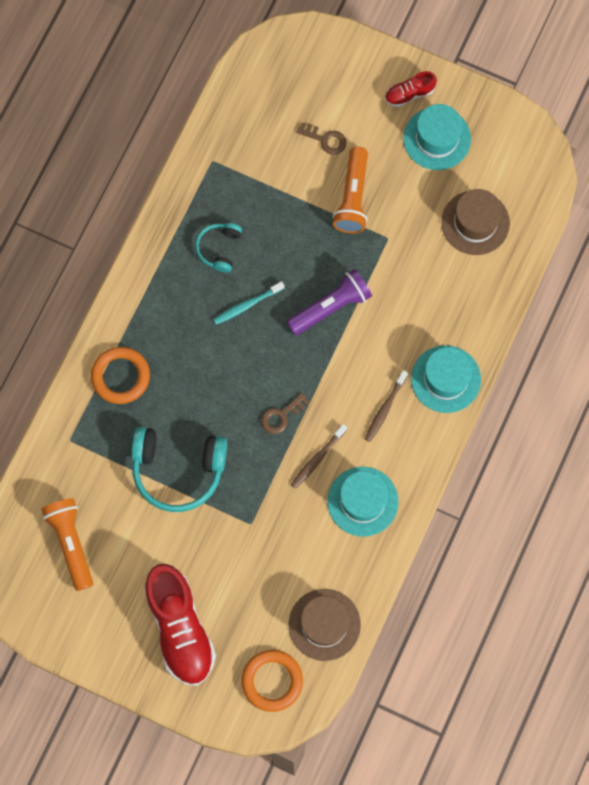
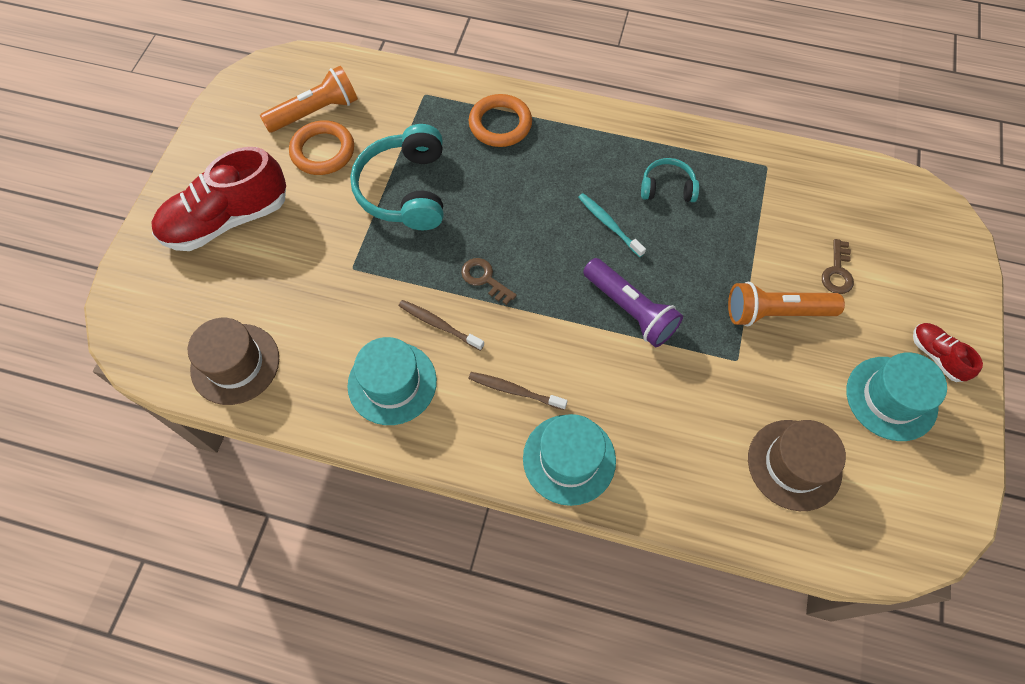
camera: 80 degrees right, 10 degrees down
orange ring [241,650,303,712] -> orange ring moved to [289,120,354,175]

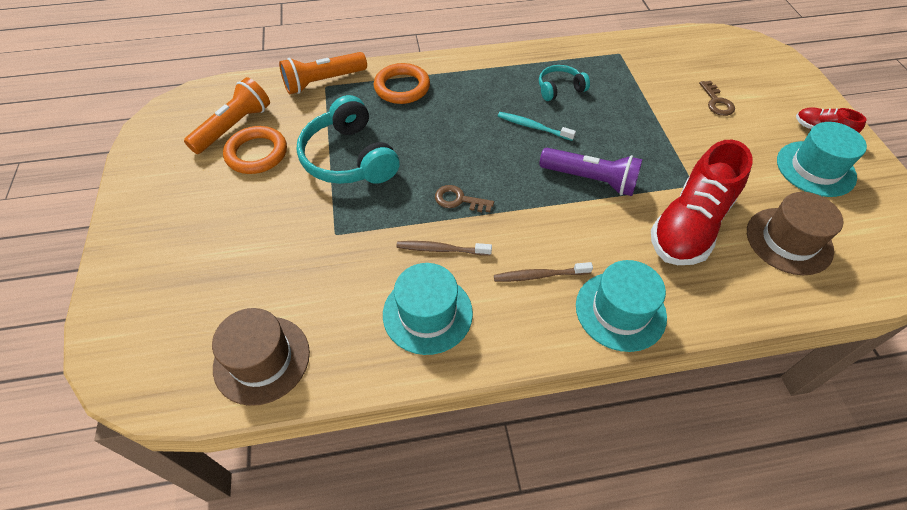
camera: 25 degrees left, 10 degrees down
red shoe [151,147,286,251] -> red shoe moved to [651,140,752,265]
orange flashlight [728,282,845,327] -> orange flashlight moved to [279,52,367,94]

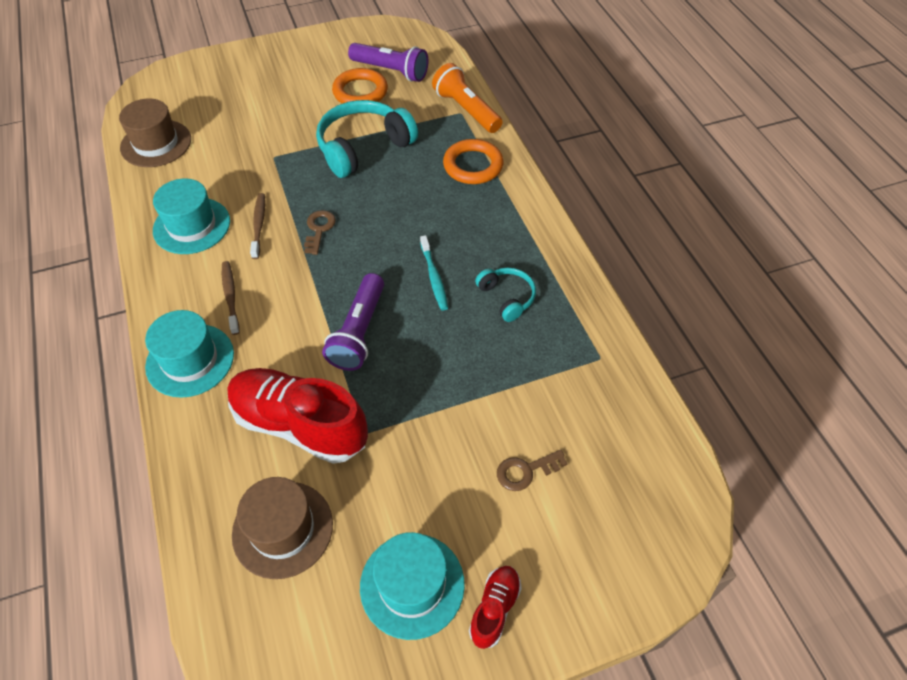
camera: 80 degrees right, 0 degrees up
orange flashlight [184,77,270,154] -> purple flashlight [348,43,428,82]
turquoise toothbrush [498,112,576,141] -> turquoise toothbrush turned 150 degrees clockwise [420,235,448,310]

